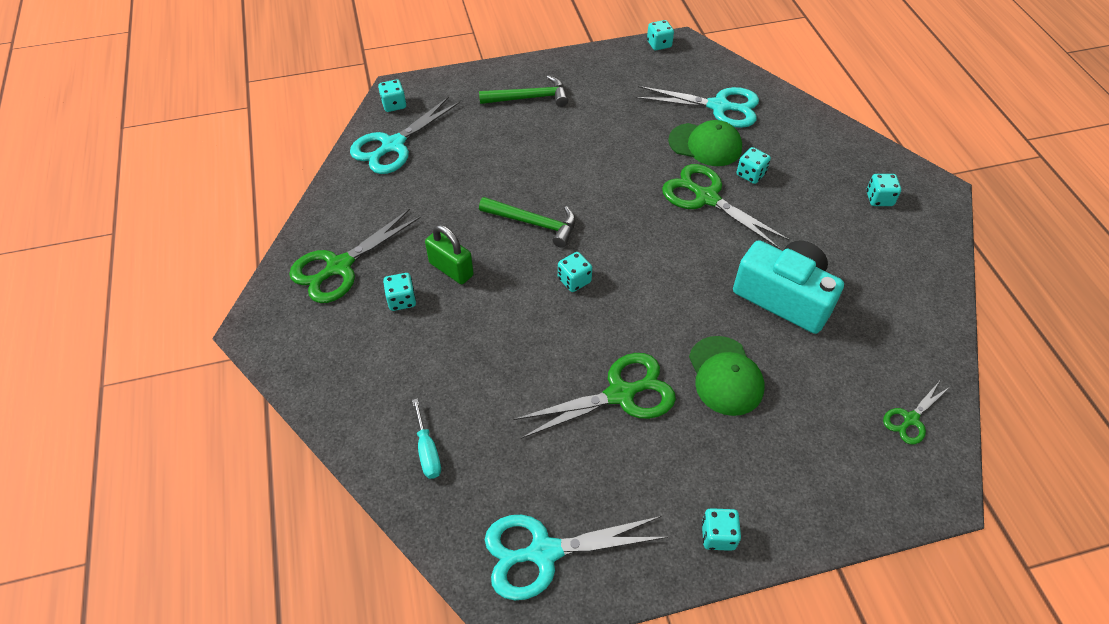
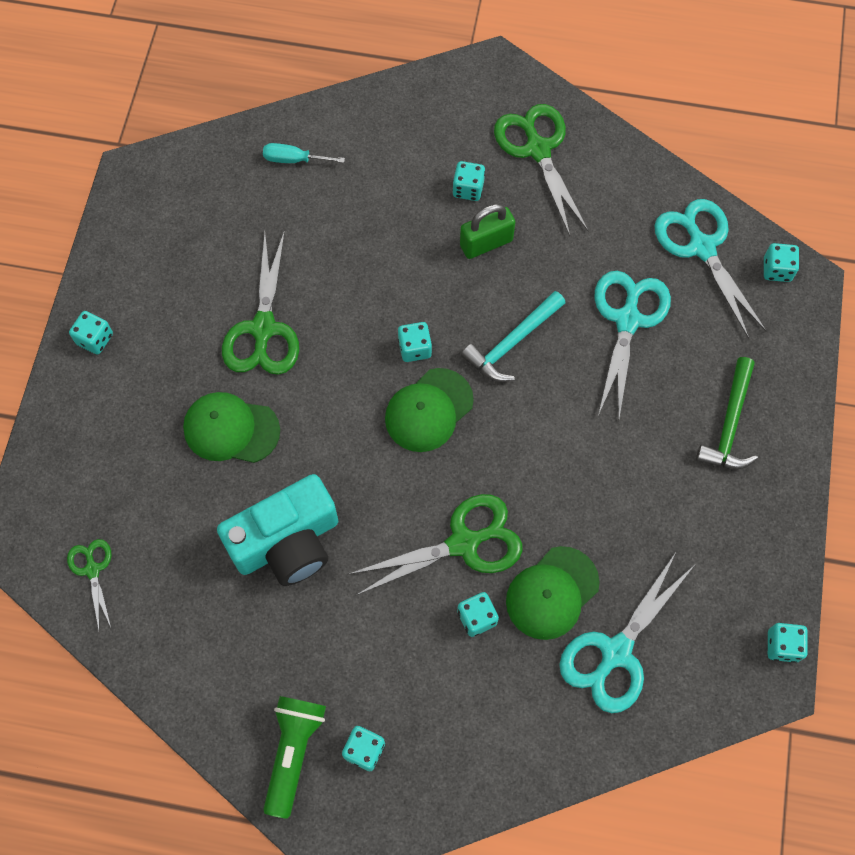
camera: 115 degrees right, 15 degrees up
green hammer [479,197,576,247] -> turquoise hammer [461,291,566,382]
turquoise scissors [485,515,668,600] -> turquoise scissors moved to [594,271,671,418]
none -> green flashlight [263,696,326,819]
none -> green cap [385,368,474,452]

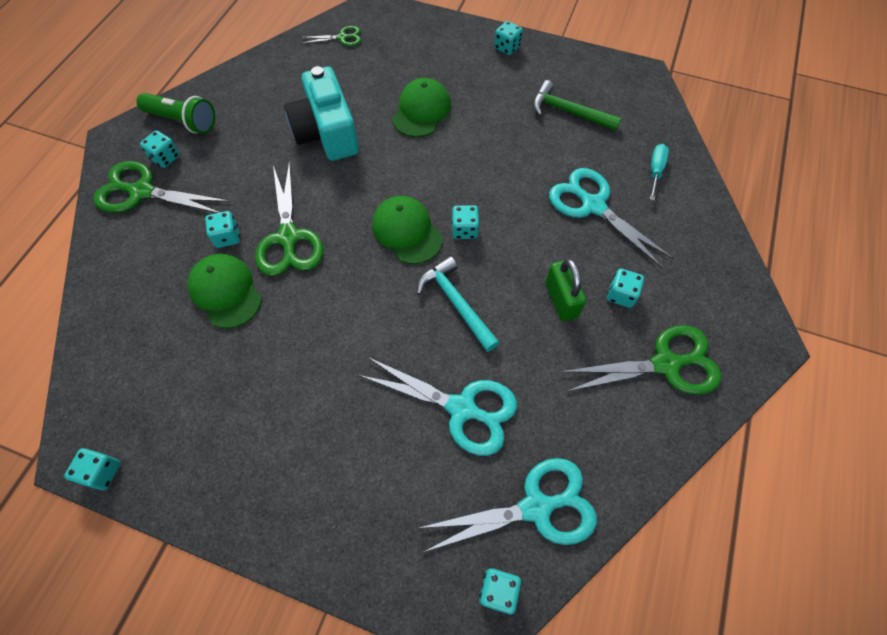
camera: 100 degrees right, 5 degrees down
green scissors [222,230,299,375] -> green scissors moved to [93,161,231,213]
turquoise scissors [559,552,694,713] -> turquoise scissors moved to [549,168,674,269]
green hammer [696,357,758,469] -> green hammer moved to [533,80,621,131]

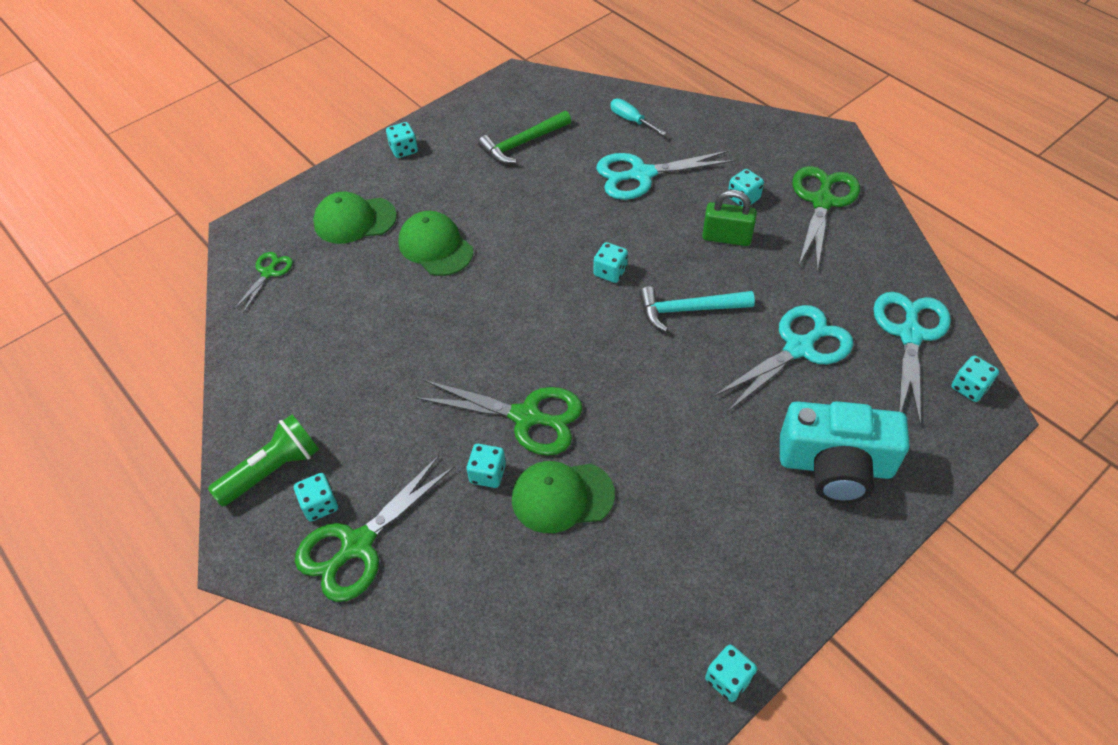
camera: 60 degrees left, 10 degrees down
turquoise camera [284,66,359,161] -> turquoise camera moved to [780,401,910,503]
green cap [372,196,443,264] -> green cap moved to [313,192,397,244]

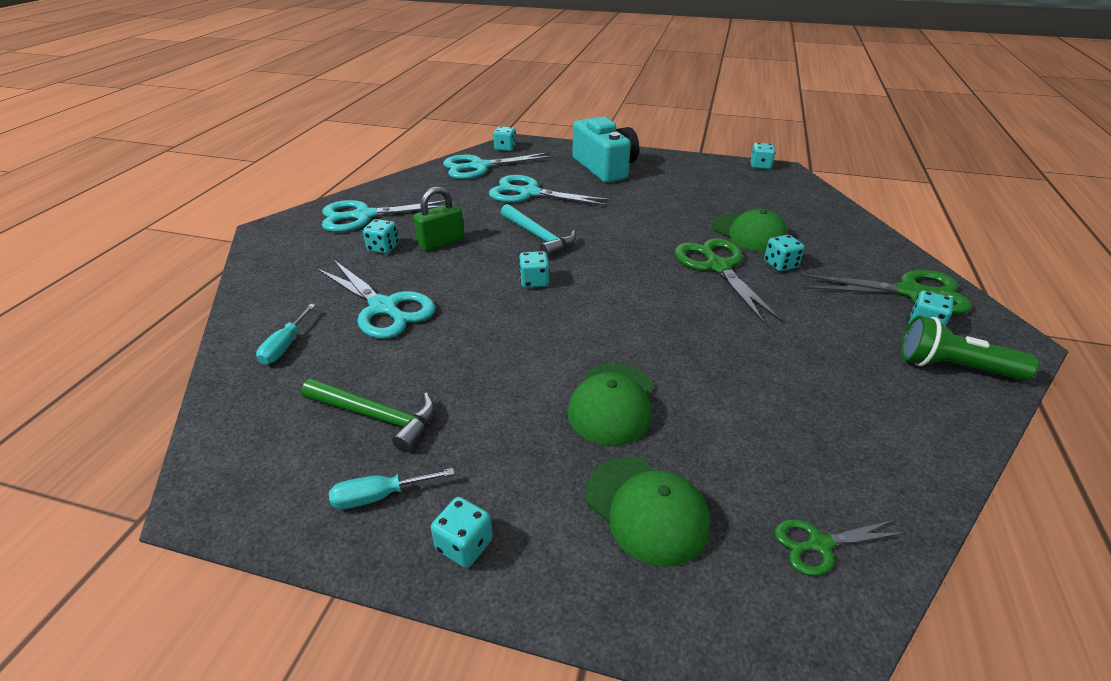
camera: 125 degrees left, 15 degrees down
green padlock [702,190,757,246] -> green padlock turned 75 degrees clockwise [413,186,464,251]
green scissors [792,166,860,272] -> turquoise scissors [322,200,445,232]
none -> turquoise screwdriver [329,468,454,509]

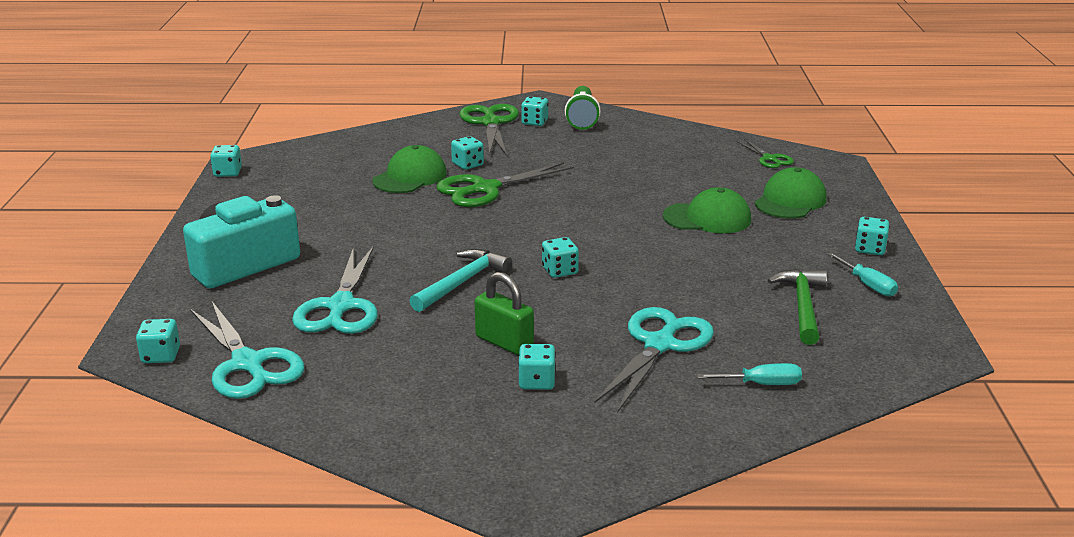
camera: 105 degrees left, 10 degrees down
turquoise scissors [322,200,445,232] -> none

